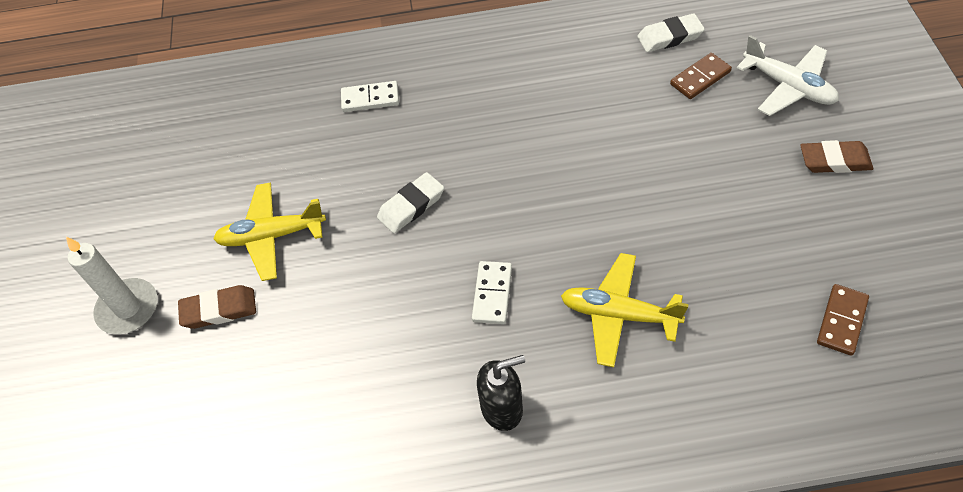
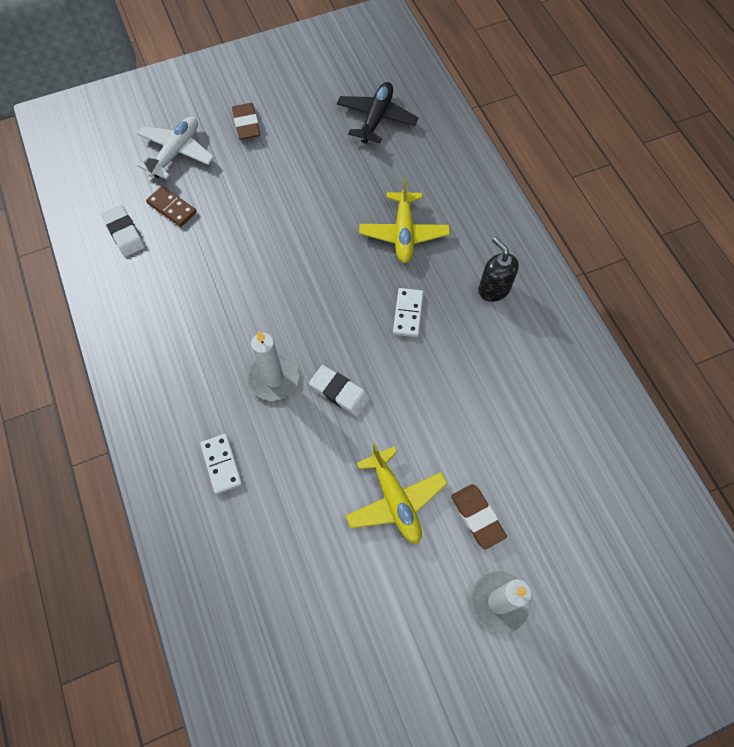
camera: 110 degrees left, 10 degrees up
white domino [472,261,512,324] -> white domino turned 75 degrees counterclockwise [393,288,424,337]
brown domino [817,284,869,356] -> black plane [337,82,419,144]
none -> white candle [247,331,299,401]

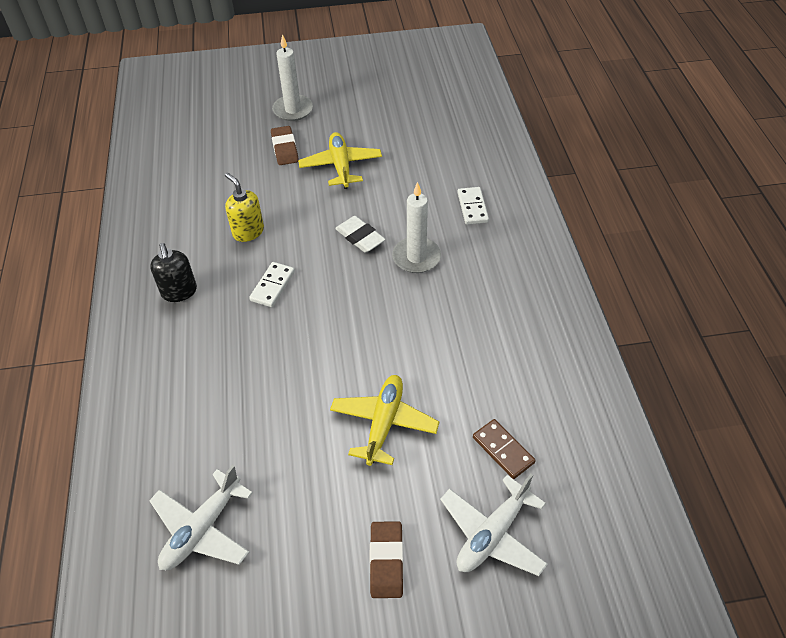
camera: 165 degrees left, 15 degrees down
white eraser [102,205,145,257] -> none
black plane [337,82,419,144] -> white plane [149,465,253,570]
yellow plane [359,178,450,263] -> yellow plane moved to [330,375,440,466]
none -> yellow soap dispenser [225,173,264,242]

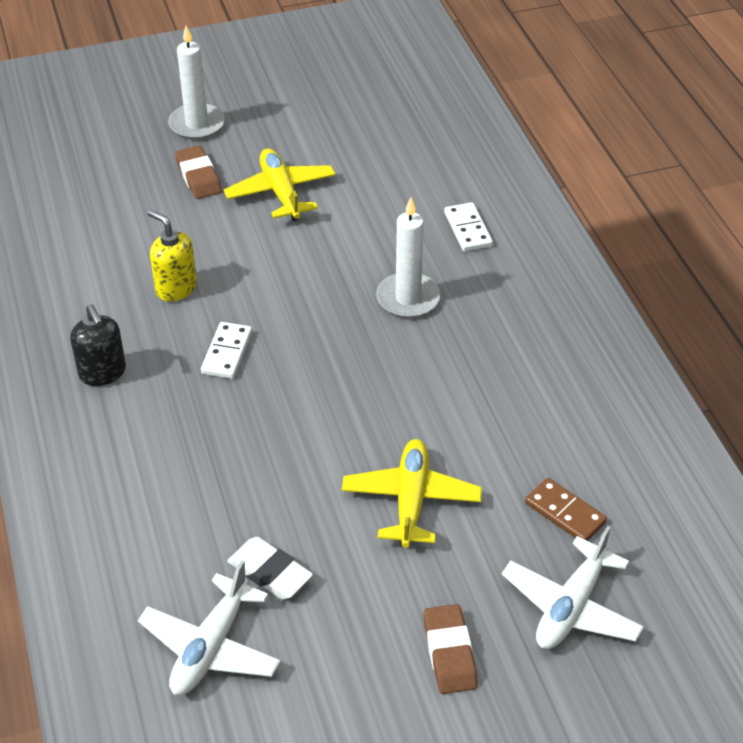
camera: 10 degrees left, 5 degrees down
white eraser [335,216,386,253] -> white eraser moved to [227,537,313,600]

